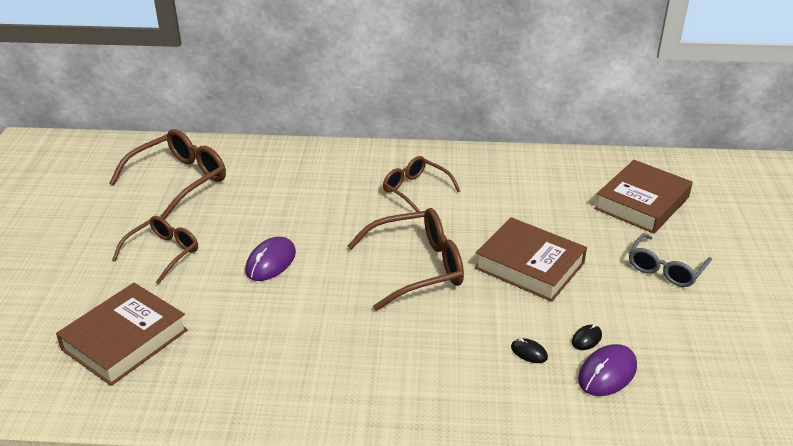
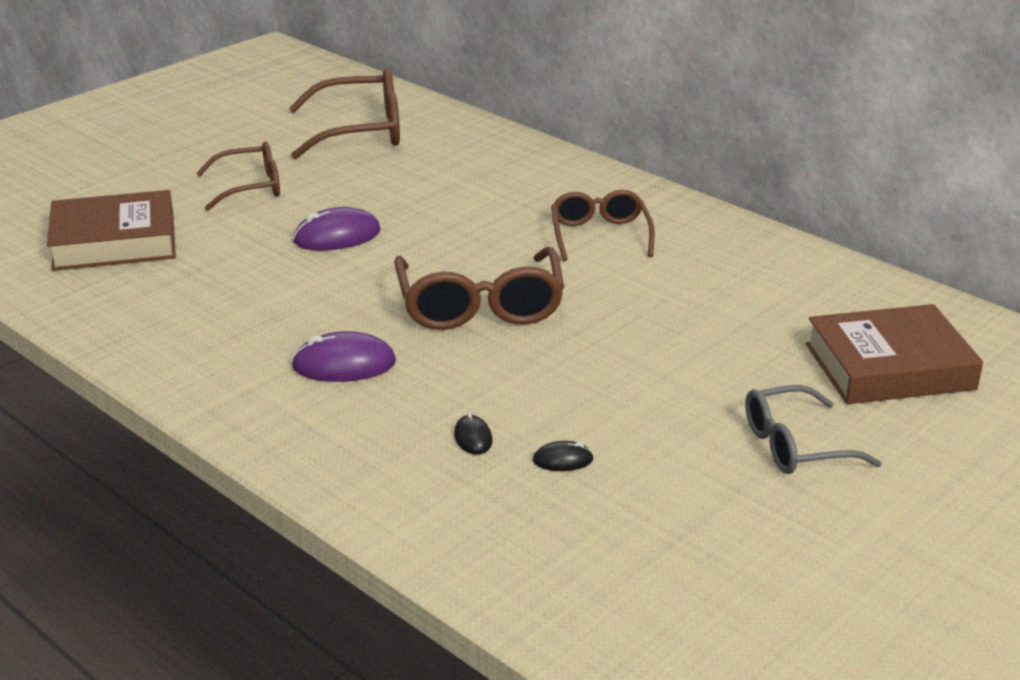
camera: 40 degrees right, 5 degrees down
brown glasses [347,208,464,311] -> brown glasses turned 60 degrees clockwise [394,247,564,330]
brown book [475,217,587,302] -> none
purple mouse [578,344,637,396] -> purple mouse moved to [291,331,396,382]

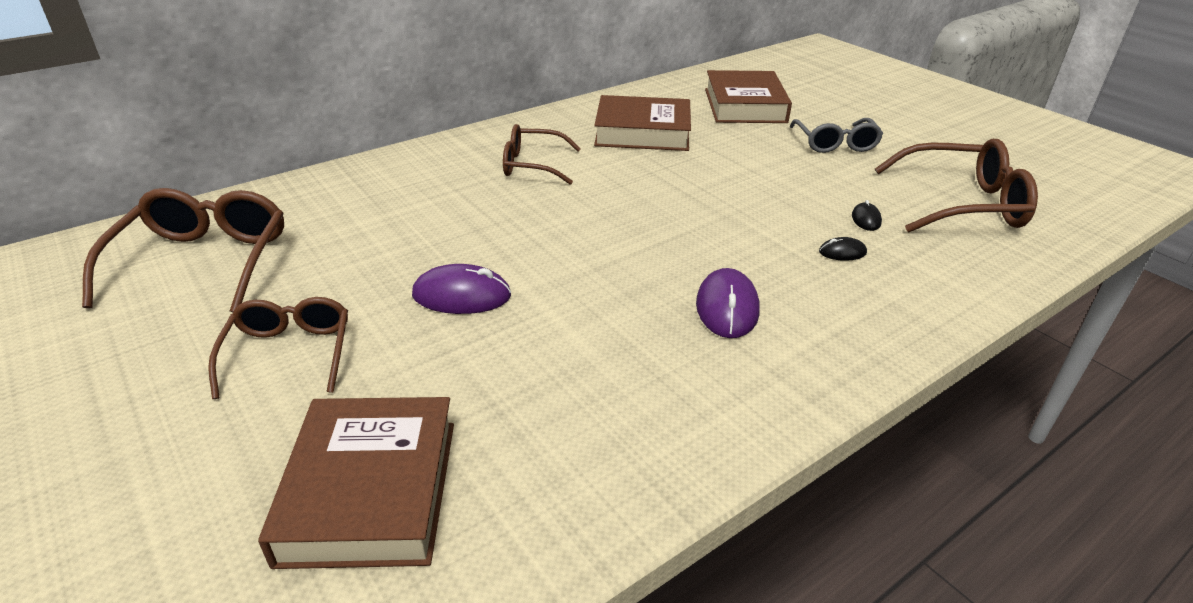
camera: 80 degrees left, 5 degrees up
purple mouse [293,207,381,251] -> purple mouse turned 75 degrees counterclockwise [412,264,511,314]
brown glasses [394,247,564,330] -> brown glasses moved to [875,139,1038,233]
none -> brown book [594,95,691,151]

